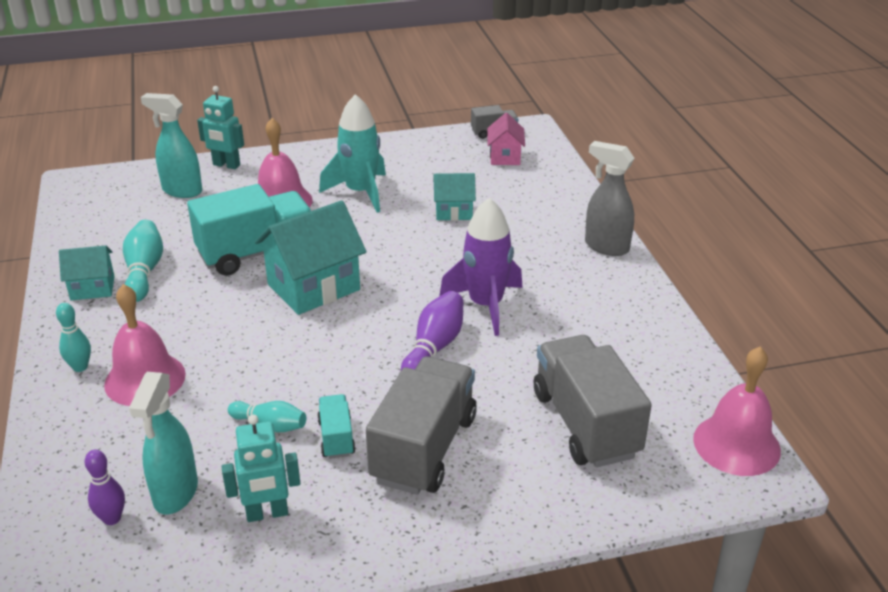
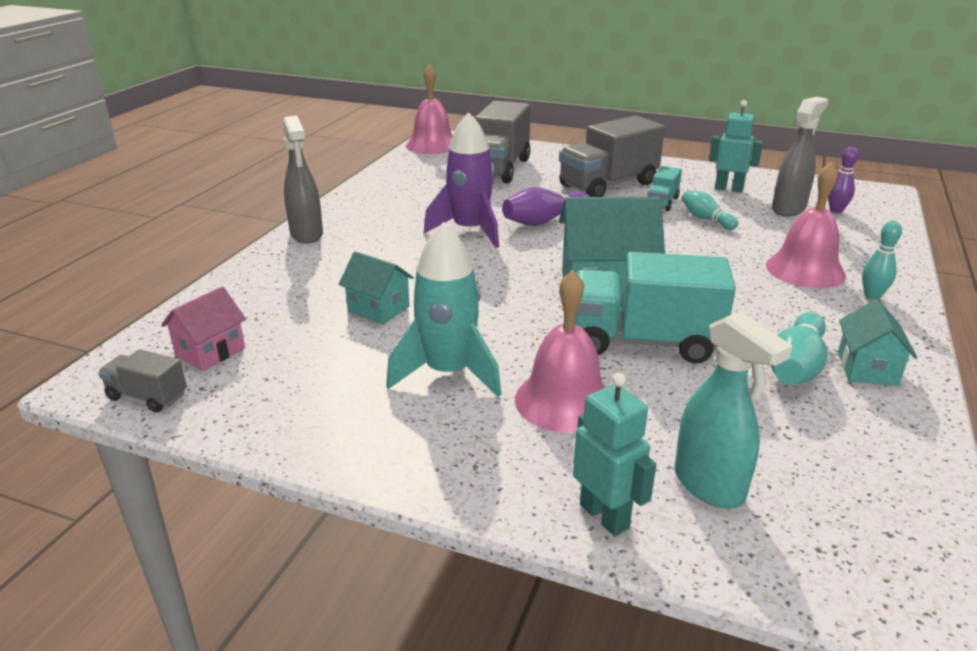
camera: 145 degrees left, 5 degrees down
turquoise house [59,245,115,300] -> turquoise house turned 75 degrees clockwise [838,299,918,386]
turquoise spray bottle [129,372,198,515] -> grey spray bottle [772,97,828,217]

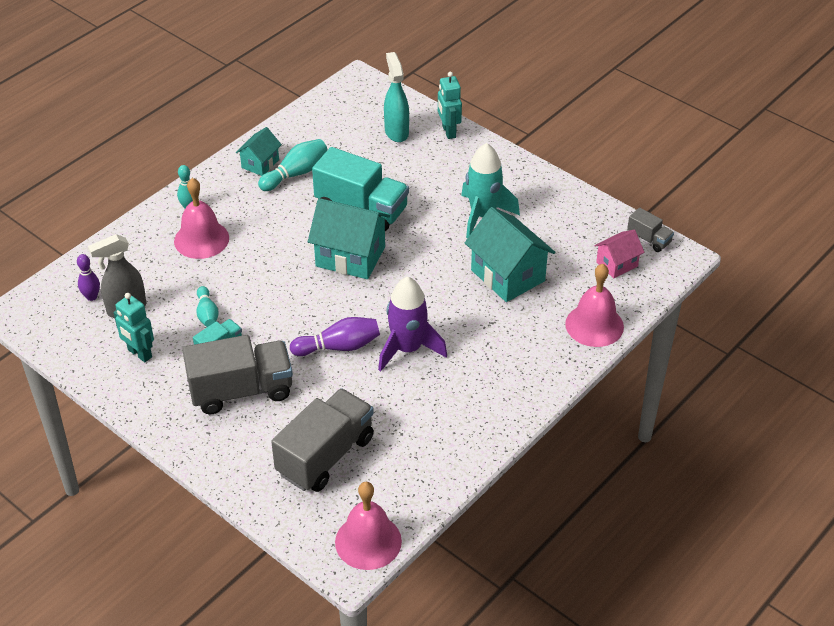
camera: 160 degrees left, 15 degrees up
grey spray bottle [283,116,323,244] -> none
turquoise house [339,251,414,324] -> turquoise house [465,207,555,302], size x1.79
pink bell [515,270,605,433] -> pink bell moved to [565,264,624,347]

